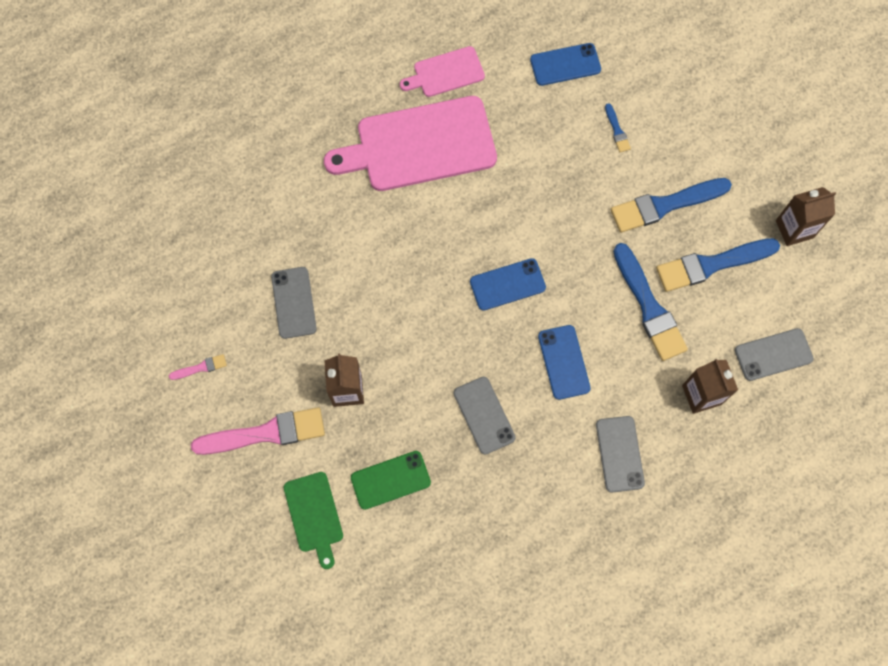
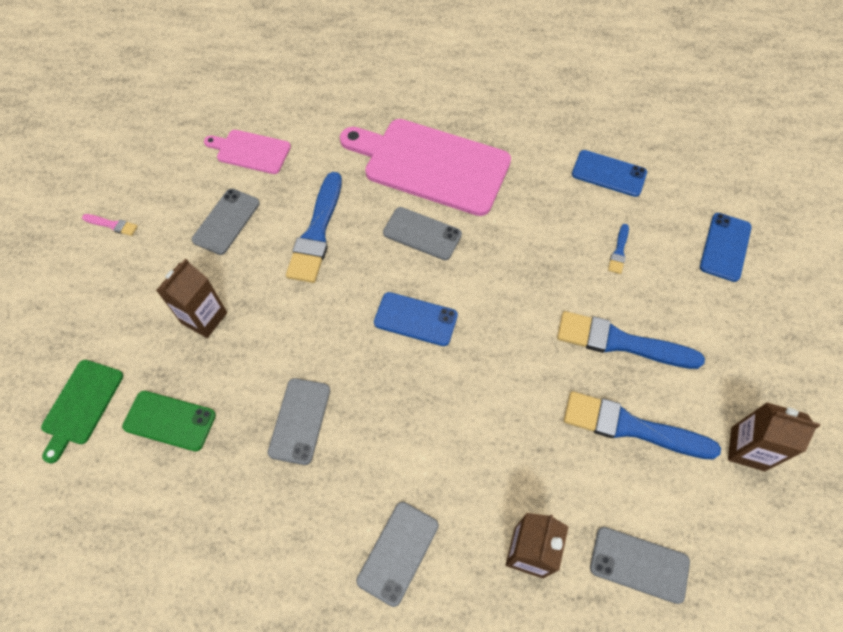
camera: 35 degrees right, 10 degrees down
pink brush [191,407,325,455] -> none
pink cutting board [400,46,485,97] -> pink cutting board moved to [204,130,291,174]
blue phone [538,325,591,400] -> blue phone moved to [700,213,752,282]
blue brush [613,243,688,361] -> blue brush moved to [286,172,342,283]
none -> grey phone [383,207,462,260]

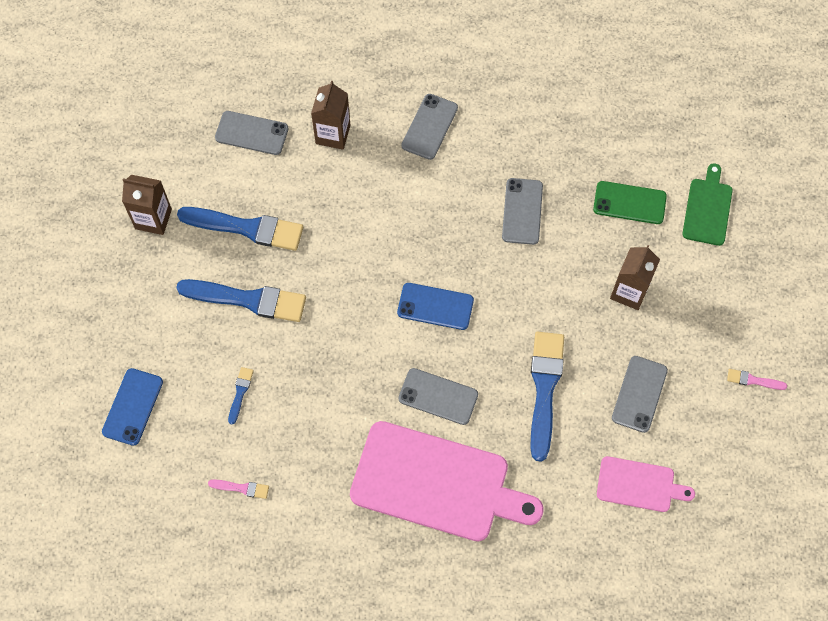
camera: 175 degrees right, 5 degrees up
blue phone [572,150,647,197] -> pink brush [208,479,269,499]

